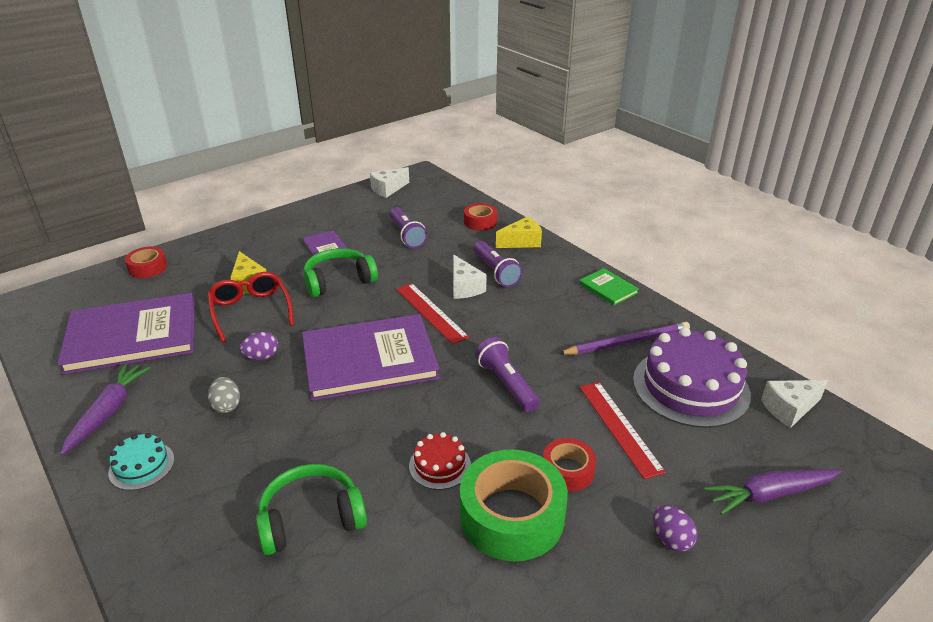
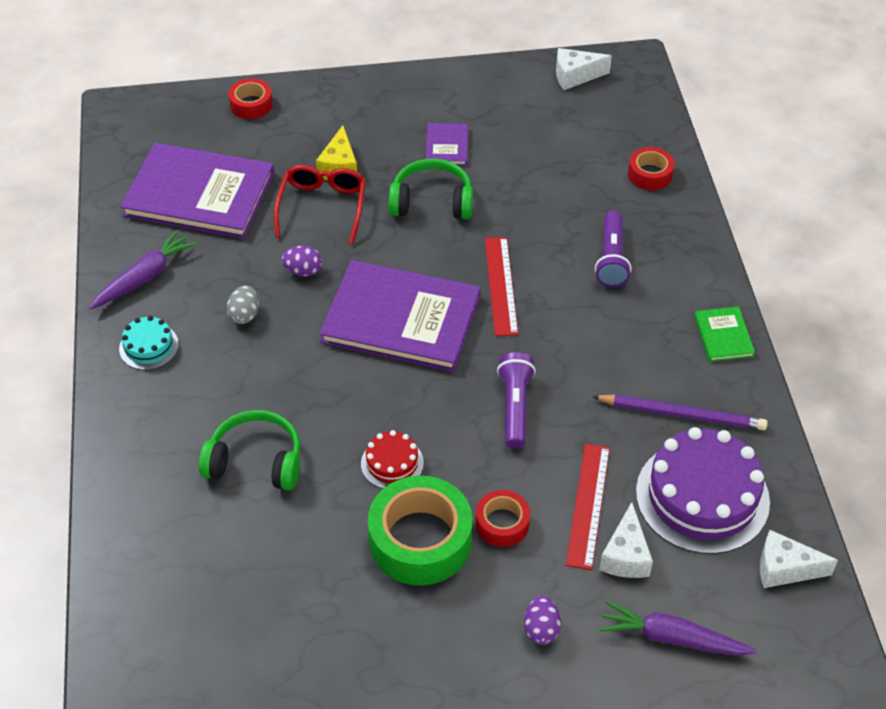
camera: 30 degrees right, 15 degrees up
purple flashlight [389,207,427,248] -> none
white cheese [453,255,487,299] -> white cheese moved to [599,502,653,578]
yellow cheese [496,216,542,248] -> none

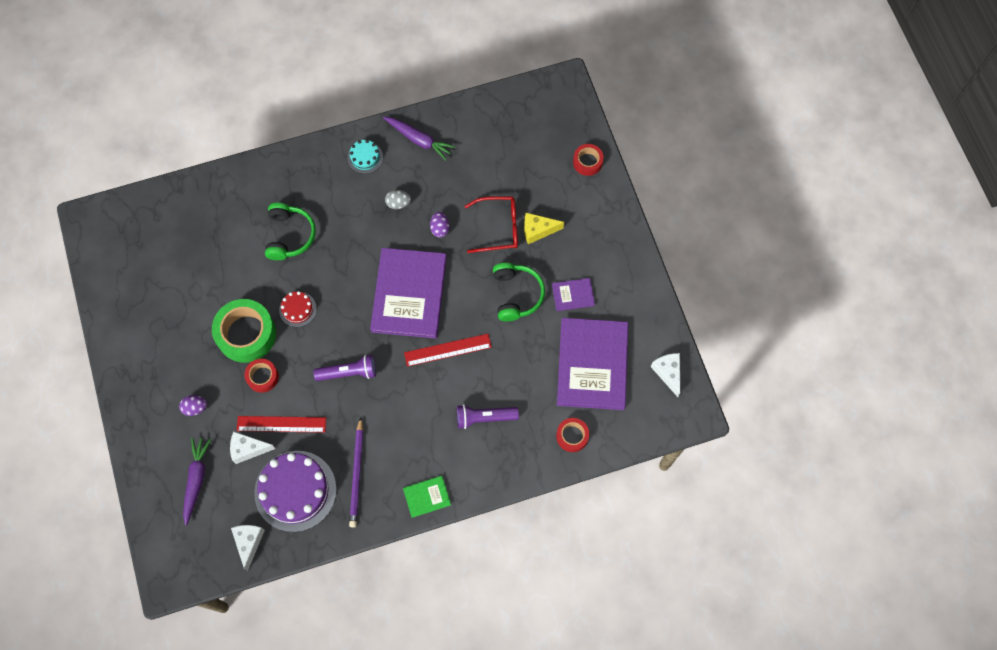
camera: 80 degrees right, 20 degrees up
purple book [120,143,274,239] -> purple book moved to [557,318,628,410]

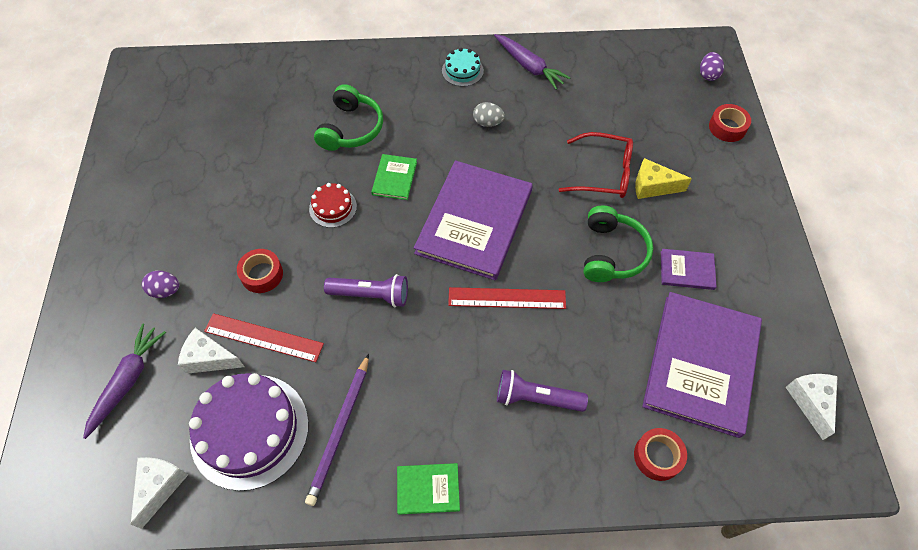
camera: 15 degrees right, 10 degrees down
green tape [212,299,276,363] -> none
purple egg [430,212,450,238] -> purple egg moved to [700,52,724,81]
none -> green book [371,154,417,200]

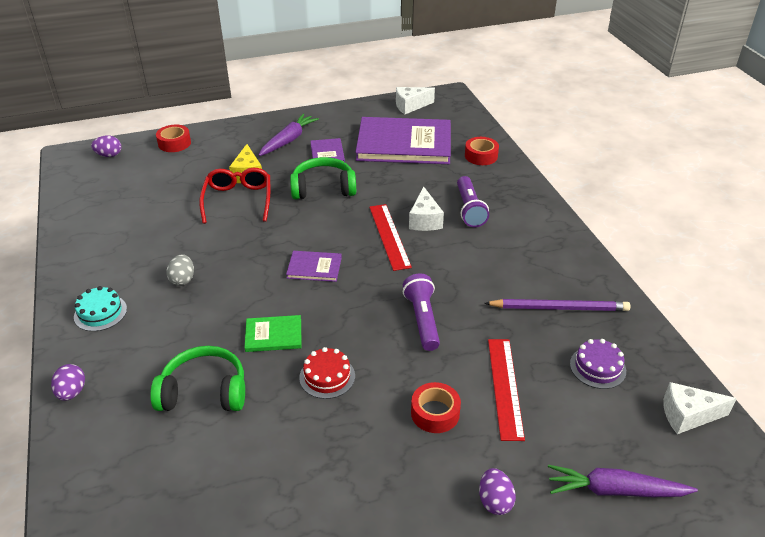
camera: 105 degrees left, 20 degrees down
white cheese [178,328,245,374] -> white cheese moved to [409,186,444,231]
purple cake [189,373,309,491] -> purple cake [570,339,626,389], size x0.48
green book [397,463,460,515] -> none
purple book [414,160,533,280] -> purple book [286,251,342,282], size x0.44
purple carrot [494,34,571,90] -> purple carrot moved to [259,114,319,156]
none -> purple egg [51,364,85,401]

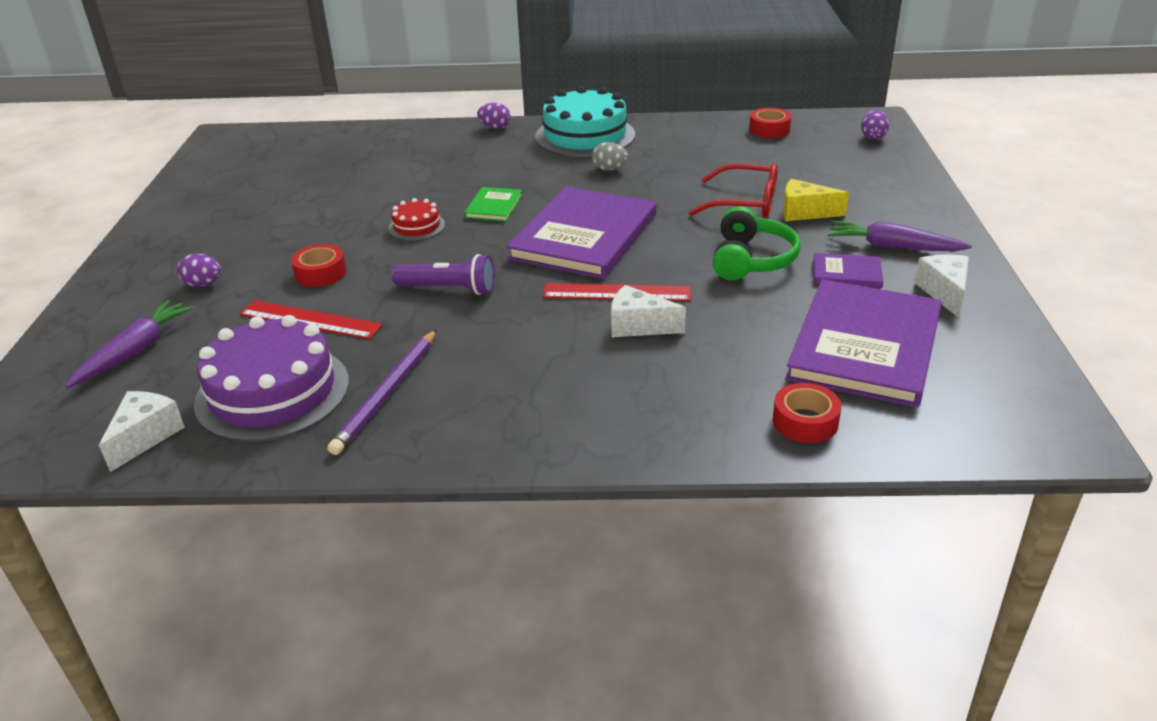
camera: 110 degrees right, 5 degrees down
turquoise cake [74,286,127,331] -> turquoise cake [535,86,635,157], size x2.08
green headphones [150,346,245,411] -> none
red tape [156,125,191,152] -> red tape moved to [749,108,791,138]
purple carrot [259,114,319,156] -> purple carrot turned 150 degrees clockwise [828,221,972,251]
purple book [286,251,342,282] -> purple book [506,187,656,279], size x2.26
white cheese [396,87,435,114] -> white cheese moved to [914,255,969,318]
purple flashlight [457,176,489,227] -> none
purple cake [570,339,626,389] -> purple cake [194,315,349,442], size x2.08

